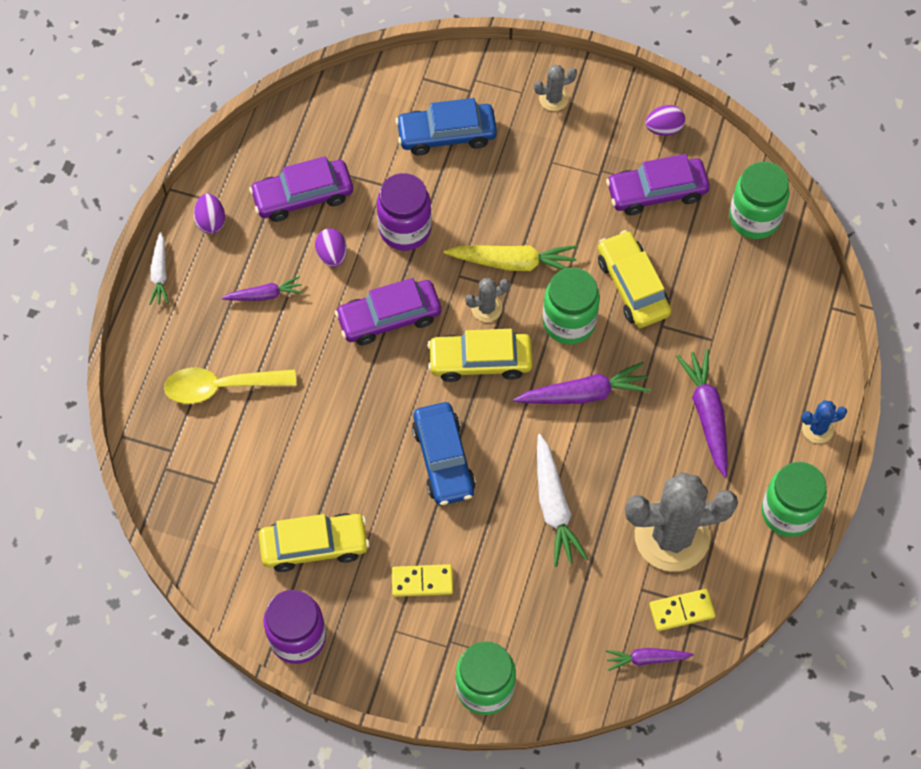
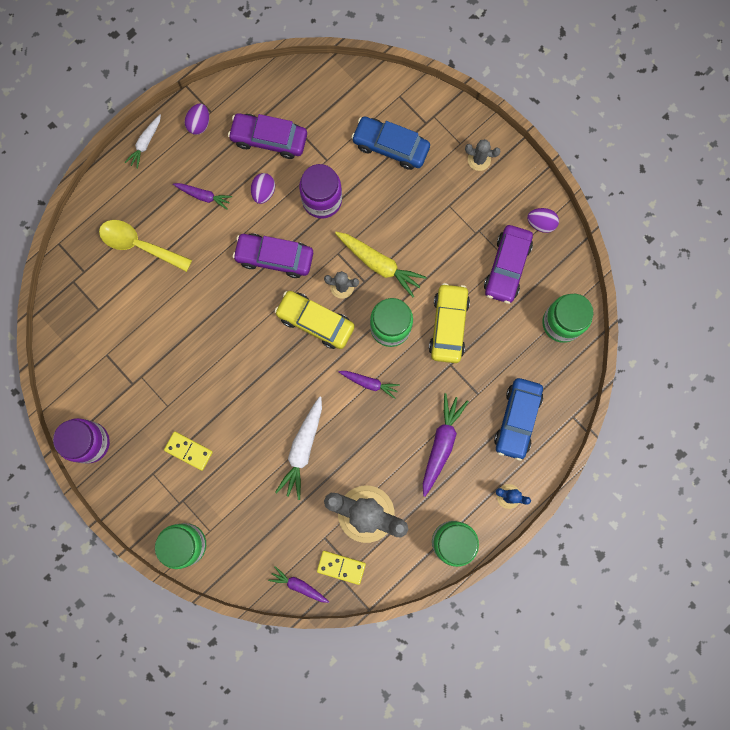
camera: 30 degrees right, 15 degrees up
yellow car [259,513,370,572] -> none
blue car [412,402,476,505] -> blue car moved to [494,378,543,461]
purple carrot [513,362,651,404] -> purple carrot [339,371,400,399], size x0.60
purple car [606,154,710,215] -> purple car turned 90 degrees counterclockwise [484,225,533,304]

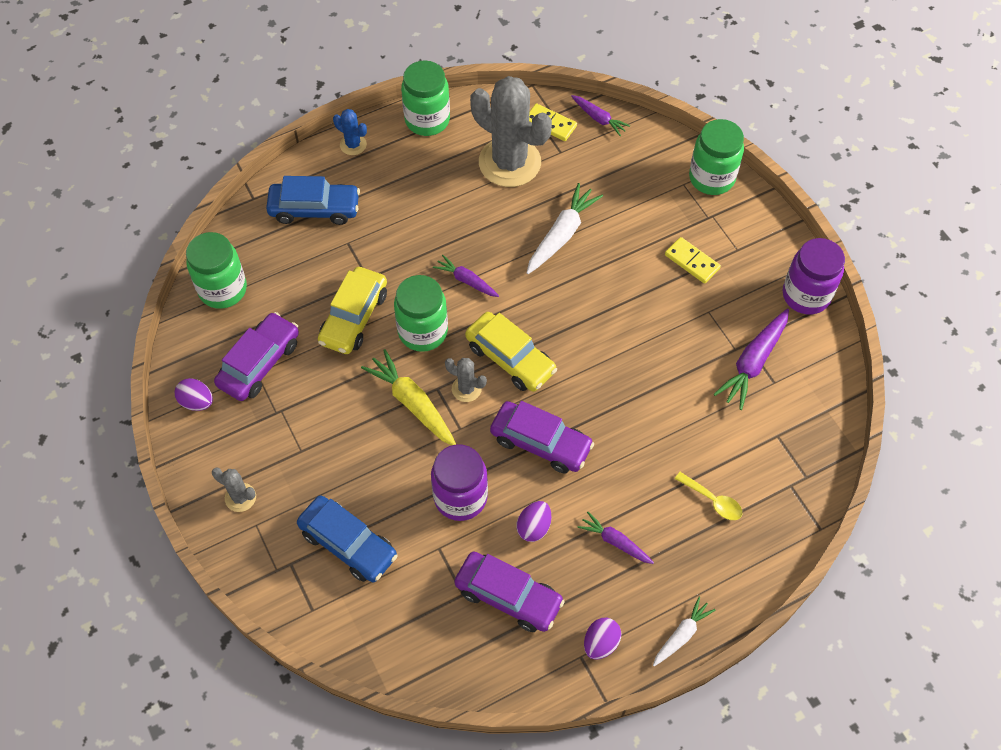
camera: 165 degrees left, 20 degrees down
yellow spoon [99,220,192,272] -> yellow spoon [675,472,742,520], size x0.58
purple carrot [423,393,469,496] -> purple carrot moved to [714,309,789,410]
blue car [494,378,543,461] -> blue car turned 60 degrees clockwise [266,176,360,225]

